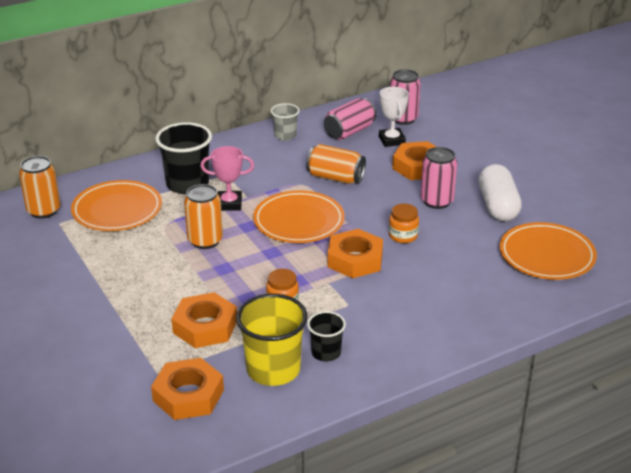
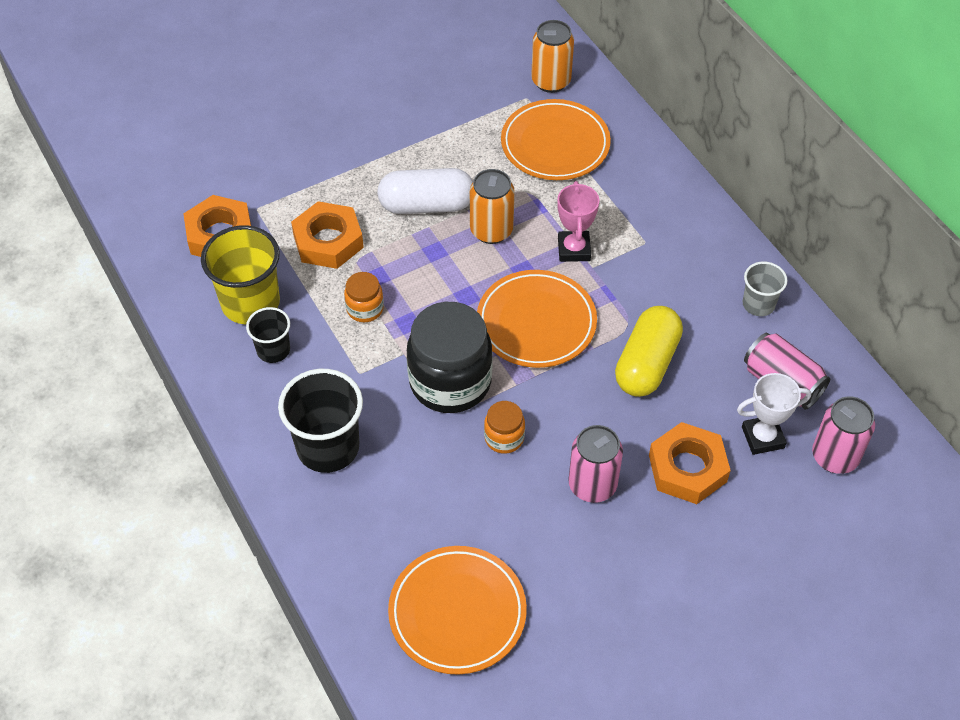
camera: 90 degrees right, 20 degrees up
black cup [155,122,212,194] -> black cup moved to [278,369,363,473]
orange can [306,144,366,184] -> yellow capsule [615,306,683,397]
orange nut [327,229,383,278] -> black jar [407,302,493,413]
white capsule [479,164,522,222] -> white capsule moved to [377,168,473,214]

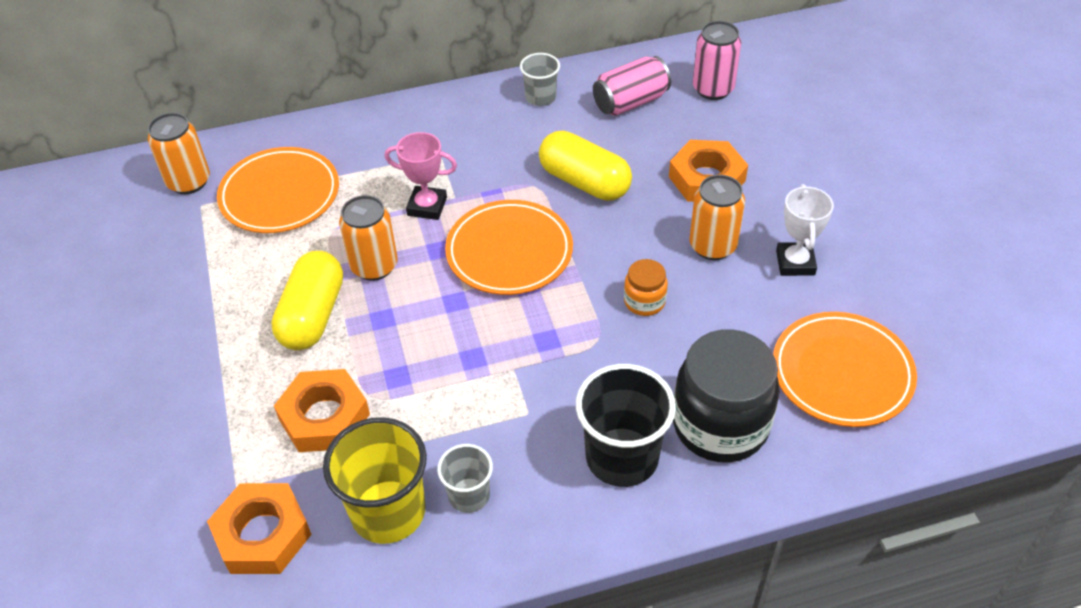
camera: 75 degrees left, 5 degrees down
black cup [246,307,290,363] -> grey cup [437,444,493,513]
orange jar [344,272,384,322] -> none
white capsule [377,168,473,214] -> yellow capsule [271,251,343,350]
black jar [407,302,493,413] -> black jar moved to [673,329,780,463]
pink can [568,425,623,503] -> orange can [689,175,745,260]
white trophy [737,373,811,455] -> white trophy moved to [776,184,834,276]

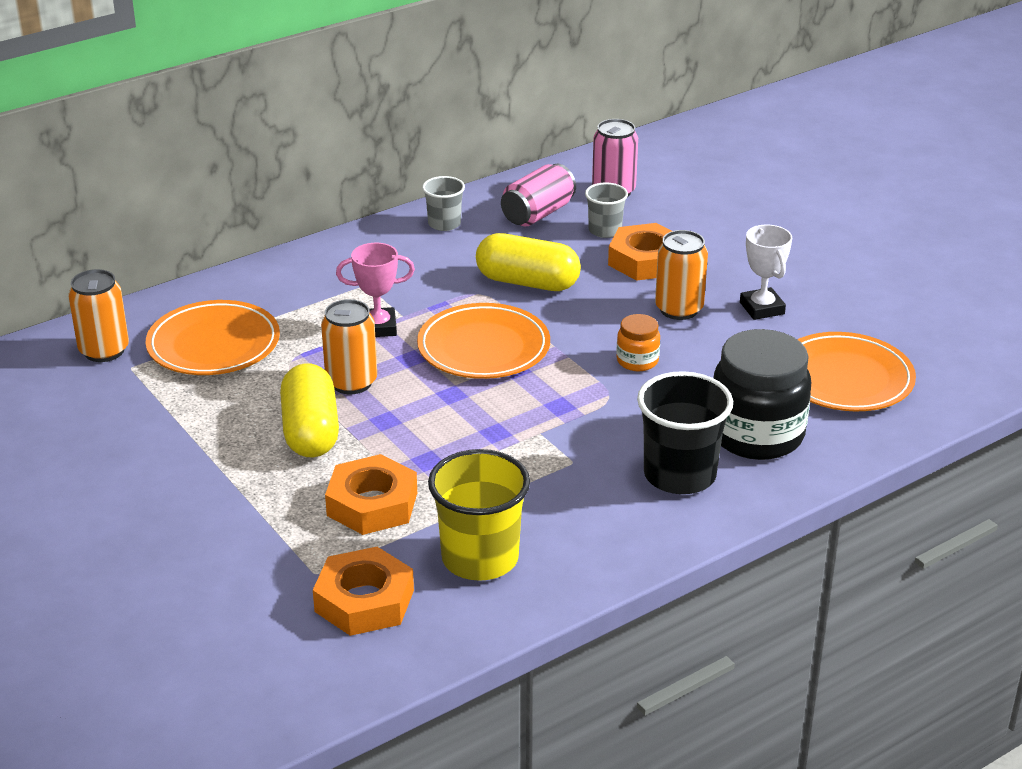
camera: 20 degrees left, 15 degrees down
grey cup [437,444,493,513] -> grey cup moved to [585,182,628,238]

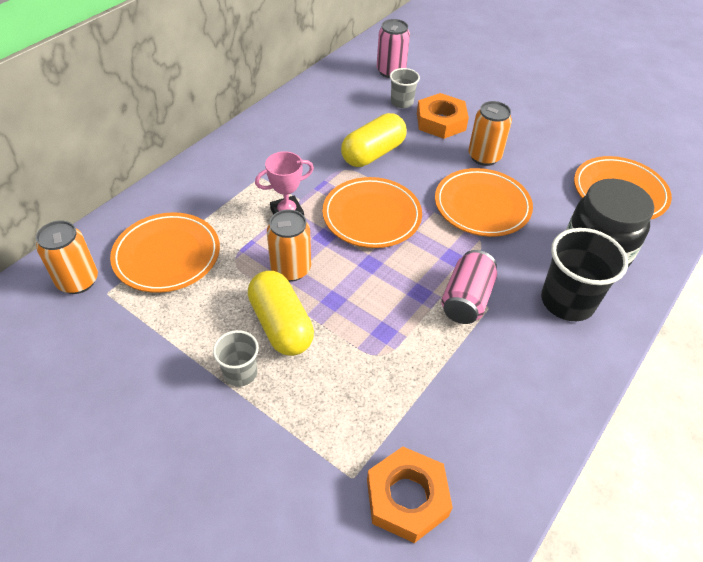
camera: 20 degrees left, 15 degrees up
orange nut [325,454,417,535] -> none
grey cup [422,176,465,231] -> grey cup moved to [213,330,259,387]
yellow cup [428,449,530,581] -> none
yellow capsule [476,233,581,291] -> yellow capsule turned 45 degrees counterclockwise [341,113,407,167]
pink can [501,164,576,227] -> pink can moved to [441,250,497,324]
orange jar [616,314,660,371] -> orange plate [435,168,533,237]
white trophy [740,225,792,320] -> none

